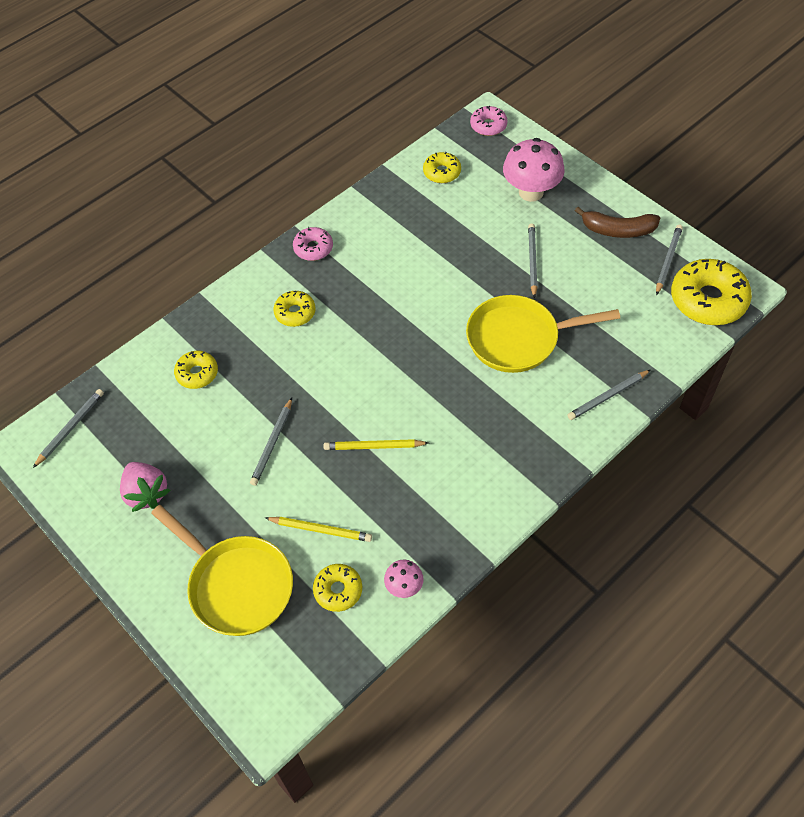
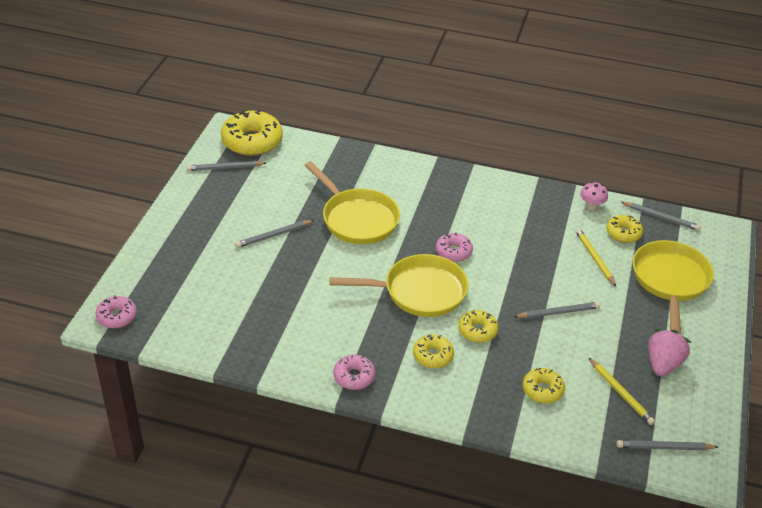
camera: 125 degrees left, 15 degrees down
yellow pencil [323,439,429,450] -> yellow pencil moved to [589,358,655,425]
yellow donut [423,152,461,183] -> yellow donut moved to [458,310,498,343]
pink mushroom [503,138,565,202] -> none
grey pencil [567,370,650,420] -> grey pencil moved to [621,202,701,231]
brown banana [575,207,660,238] -> none
none -> yellow pan [330,254,469,317]
none -> pink donut [436,232,473,262]

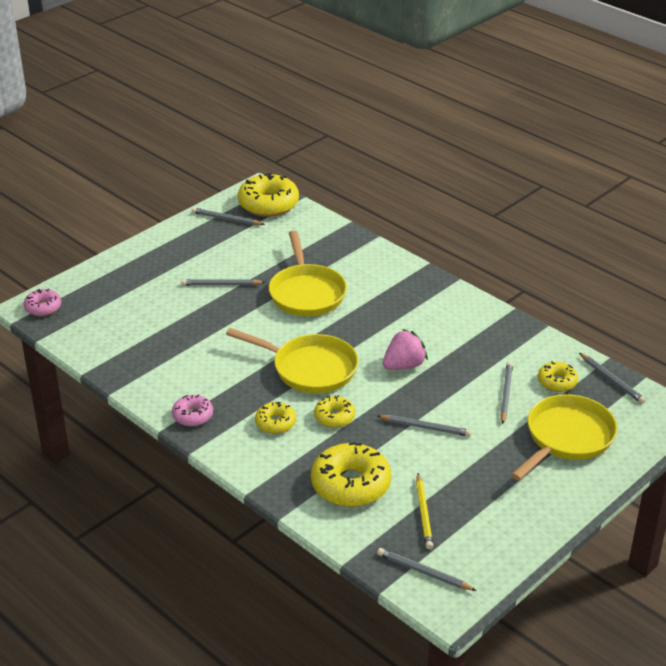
camera: 30 degrees right, 5 degrees down
pink donut [436,232,473,262] -> none
yellow donut [523,368,565,403] -> yellow donut [311,442,391,507], size x1.84
yellow pencil [575,228,616,286] -> grey pencil [500,362,513,424]
pink mushroom [580,182,608,210] -> none
pink strawberry [648,329,691,376] -> pink strawberry moved to [383,329,428,370]

